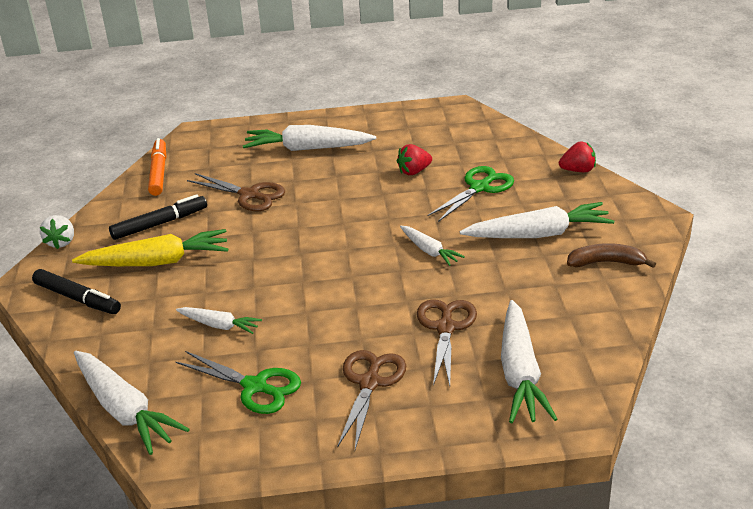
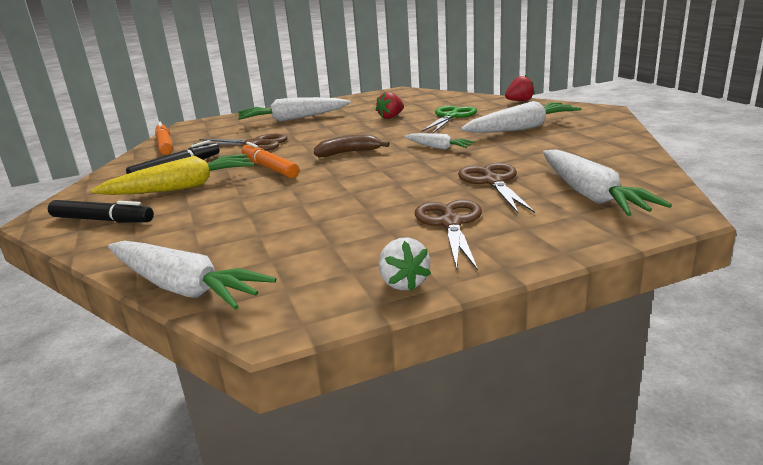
camera: 15 degrees left, 10 degrees down
white strawberry [40,215,74,249] -> white strawberry moved to [379,237,431,291]
white carrot [176,307,262,334] -> none
green scissors [176,351,301,414] -> none
brown banana [567,243,656,268] -> brown banana moved to [314,134,390,157]
none -> orange marker [241,142,299,178]

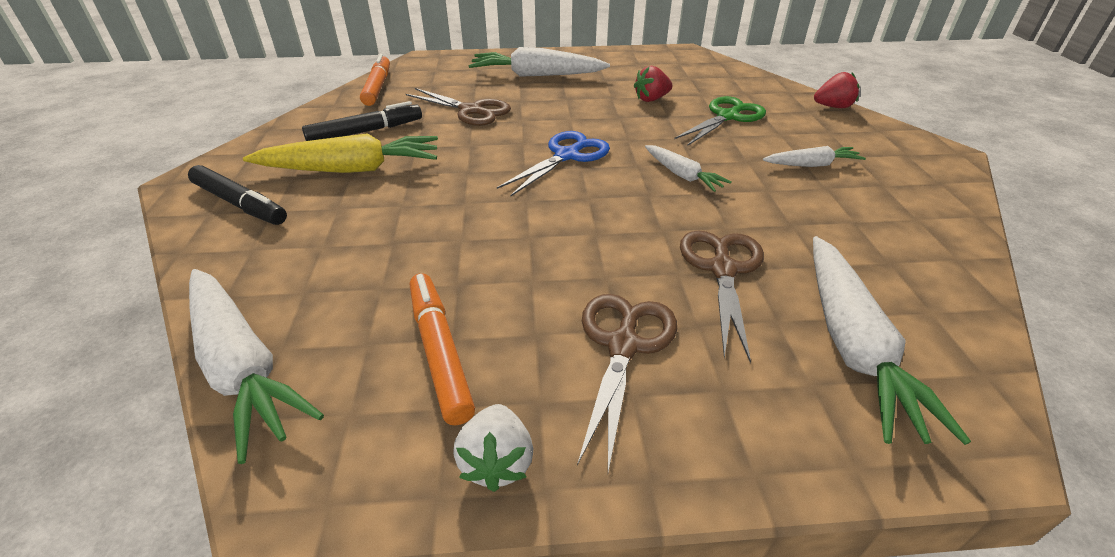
camera: 15 degrees right, 15 degrees up
orange marker [241,142,299,178] -> orange marker moved to [410,273,475,425]
brown banana [314,134,390,157] -> blue scissors [497,131,610,197]
white carrot [461,101,582,133] -> white carrot [763,146,866,167], size x0.55

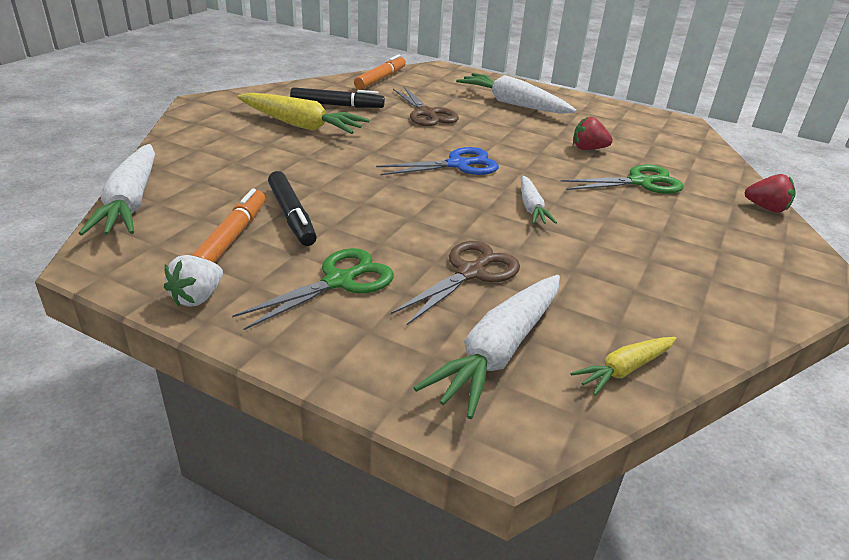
camera: 30 degrees right, 5 degrees down
black marker [188,165,287,225] -> black marker moved to [268,171,317,246]
brown scissors [577,294,677,472] -> green scissors [232,248,394,330]
white carrot [763,146,866,167] -> none
none -> yellow carrot [570,337,676,395]

